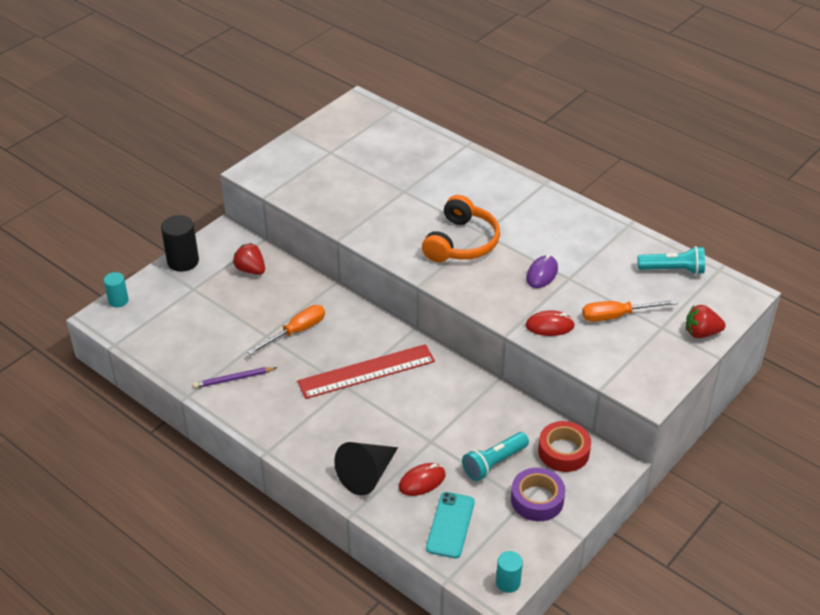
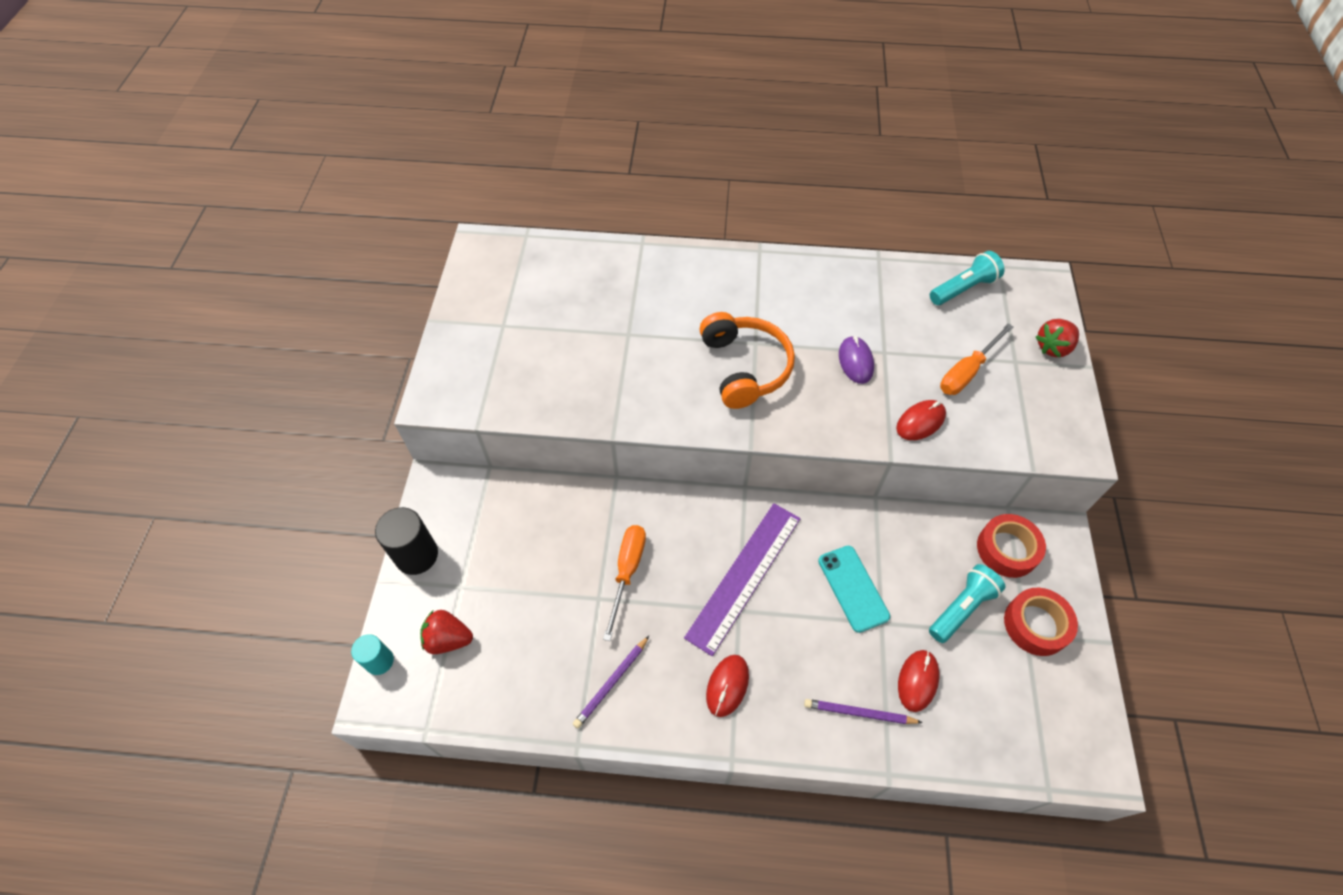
camera: 35 degrees left, 15 degrees up
red strawberry [233,243,265,275] -> red strawberry moved to [420,610,473,654]
red ruler [297,344,435,399] -> purple ruler [684,503,800,656]
black cone [334,442,398,496] -> purple pencil [804,699,923,724]
turquoise phone [426,492,475,558] -> turquoise phone moved to [818,546,890,633]
turquoise flashlight [462,432,529,481] -> turquoise flashlight turned 150 degrees counterclockwise [929,564,1006,643]
turquoise cylinder [496,551,523,593] -> none
purple tape [511,468,565,521] -> red tape [1004,588,1078,656]
none -> red mouse [706,655,749,717]

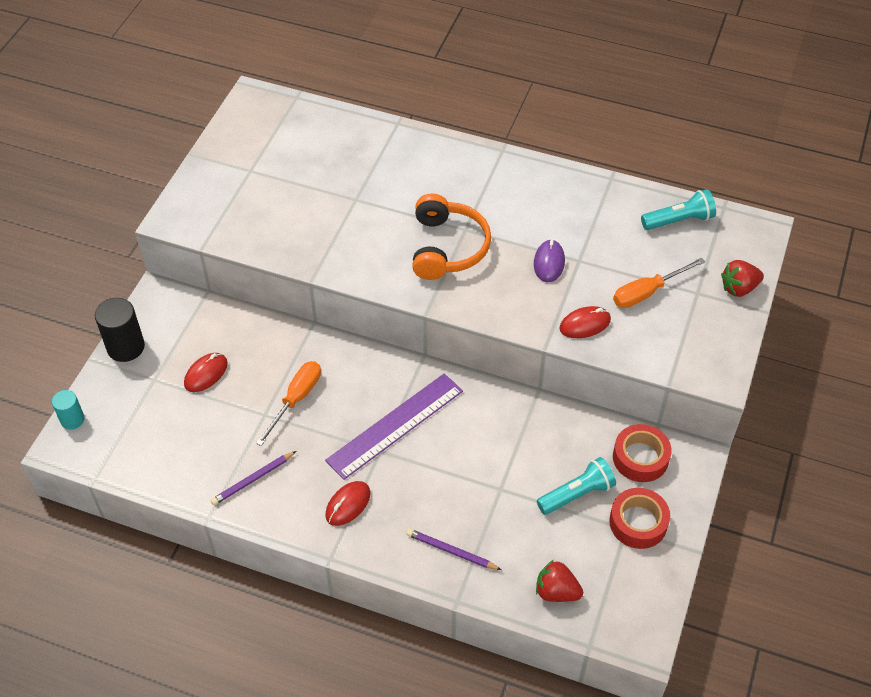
camera: 15 degrees right, 5 degrees down
red strawberry [420,610,473,654] -> red strawberry moved to [536,560,583,602]
turquoise phone [818,546,890,633] -> none
red mouse [898,650,939,712] -> red mouse moved to [184,353,228,392]

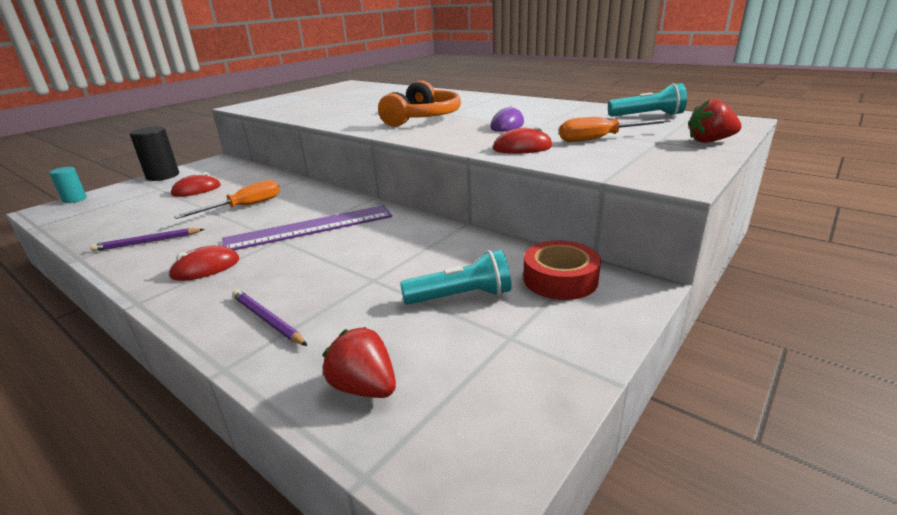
camera: 20 degrees right, 25 degrees down
red tape [609,488,670,549] -> none

